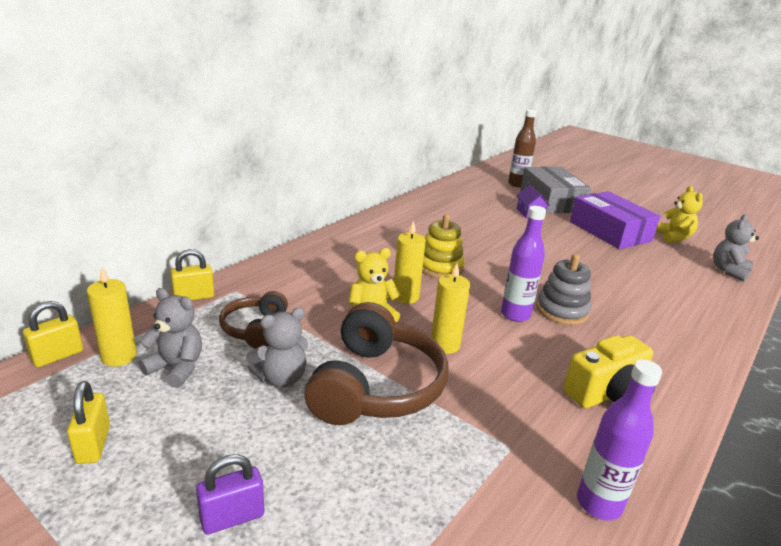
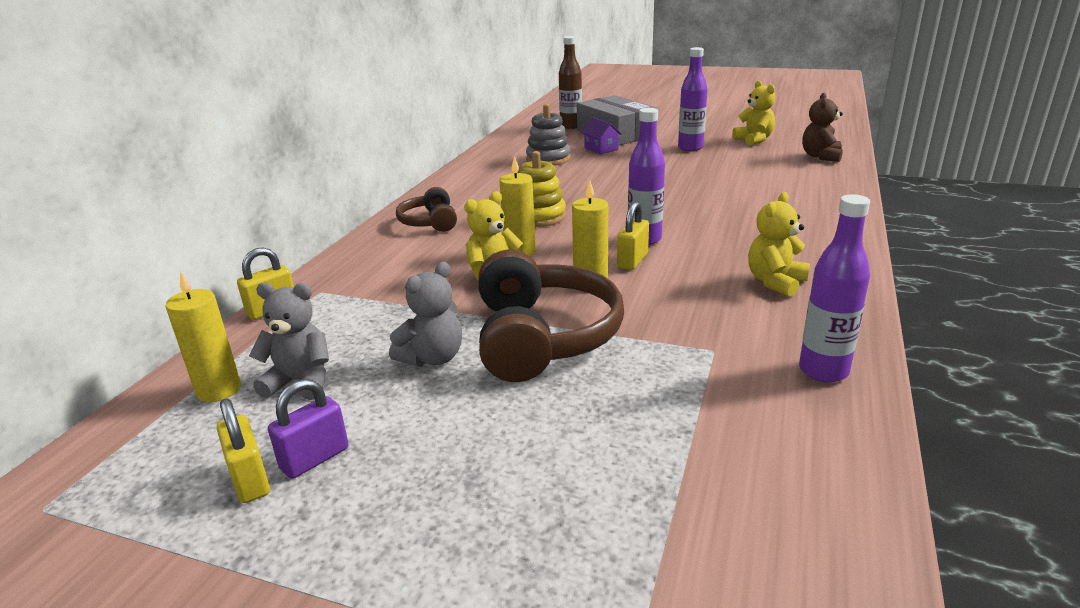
camera: 15 degrees left, 0 degrees up
yellow padlock [23,301,83,367] -> yellow padlock moved to [617,201,649,270]
purple padlock [196,454,264,535] -> purple padlock moved to [268,379,349,479]
brown headphones [219,291,288,349] -> brown headphones moved to [396,187,457,232]
grey stacking toy [536,254,591,325] -> grey stacking toy moved to [526,104,571,166]
yellow camera [563,335,655,408] -> yellow teddy bear [748,192,810,297]
purple box [570,191,660,249] -> purple bottle [678,47,708,151]
grey teddy bear [713,214,759,282] -> brown teddy bear [802,93,843,162]

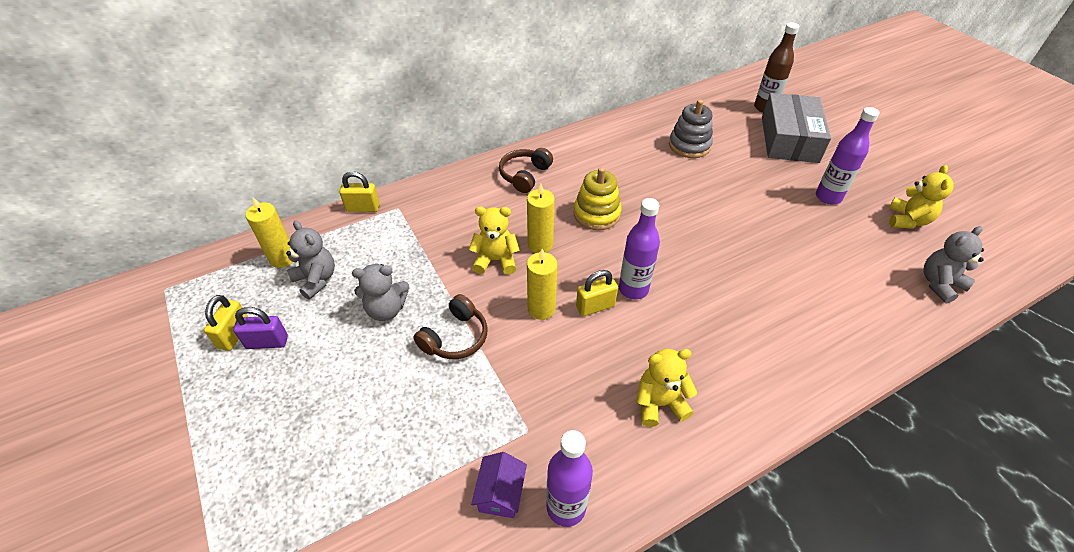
camera: 40 degrees right, 20 degrees up
brown headphones [478,250,624,382] -> brown headphones [413,294,488,359], size x0.55
purple house [581,117,622,154] -> purple house moved to [471,452,527,518]
brown teddy bear [802,93,843,162] -> grey teddy bear [923,226,984,304]

